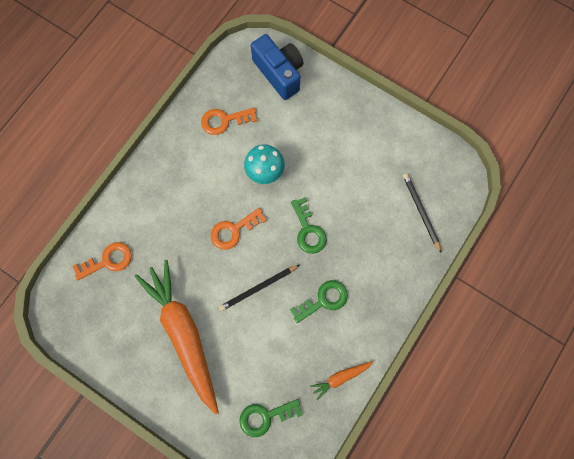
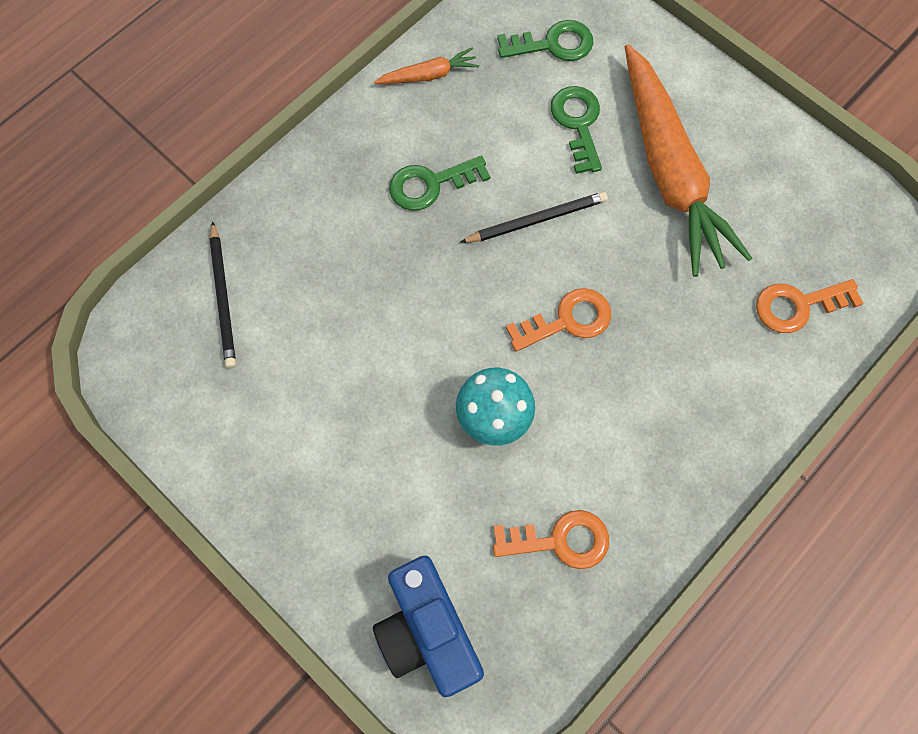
camera: 170 degrees left, 5 degrees down
green key [291,197,327,254] -> green key moved to [550,86,602,174]

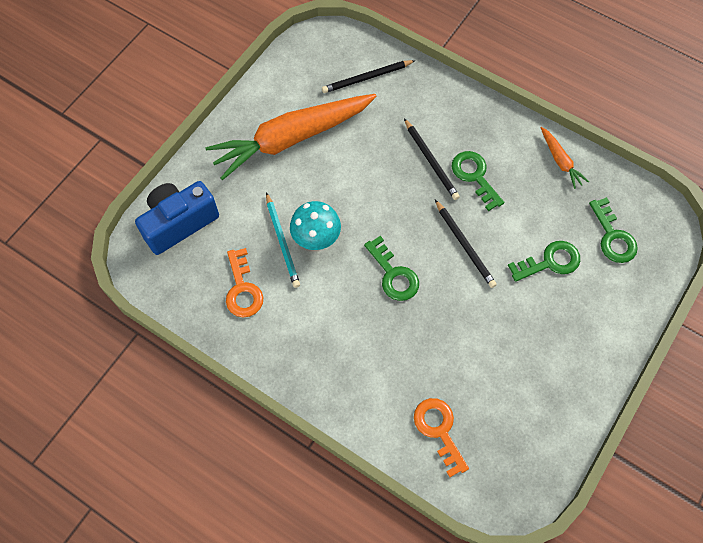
camera: 80 degrees right, 5 degrees down
orange key [506,288,611,352] -> green key [364,236,419,301]
orange carrot [625,44,753,277] -> orange carrot moved to [205,94,377,180]
none -> turquoise pencil [266,192,300,288]
none -> black pencil [404,118,460,200]

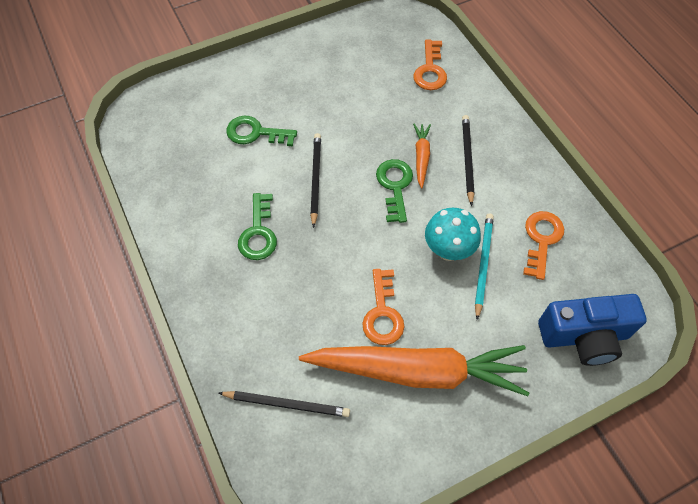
camera: 150 degrees left, 5 degrees down
black pencil [404,118,460,200] -> black pencil moved to [462,115,474,206]
orange carrot [540,127,589,189] -> orange carrot moved to [413,124,431,188]
green key [589,197,638,263] -> none
none -> orange key [362,269,404,345]

